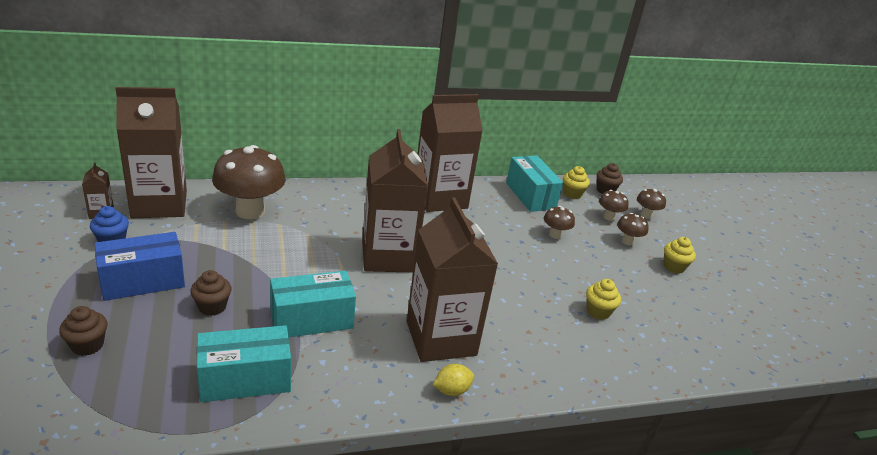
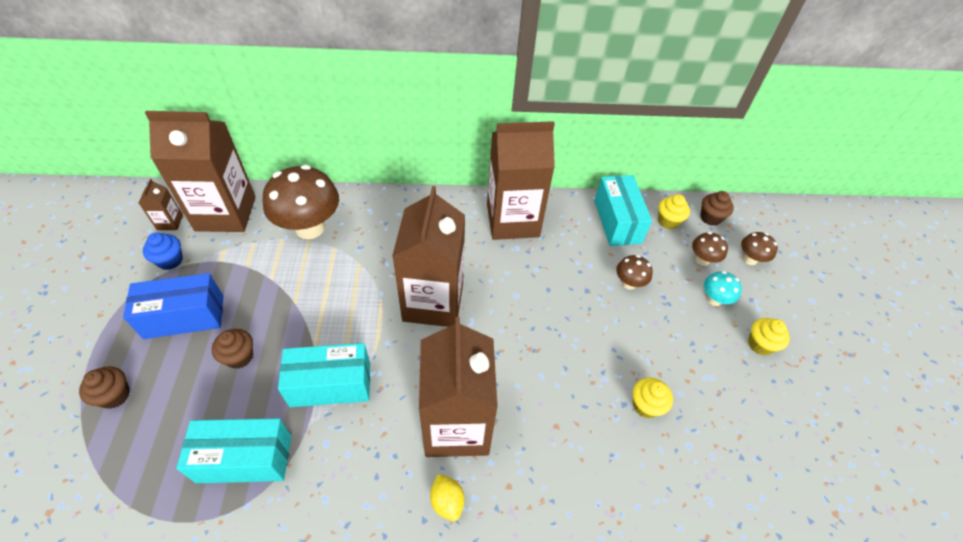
camera: 15 degrees right, 20 degrees up
yellow lemon [433,364,474,396] -> yellow lemon turned 75 degrees clockwise [430,474,464,521]
brown mushroom [617,213,649,245] -> turquoise mushroom [704,271,742,306]

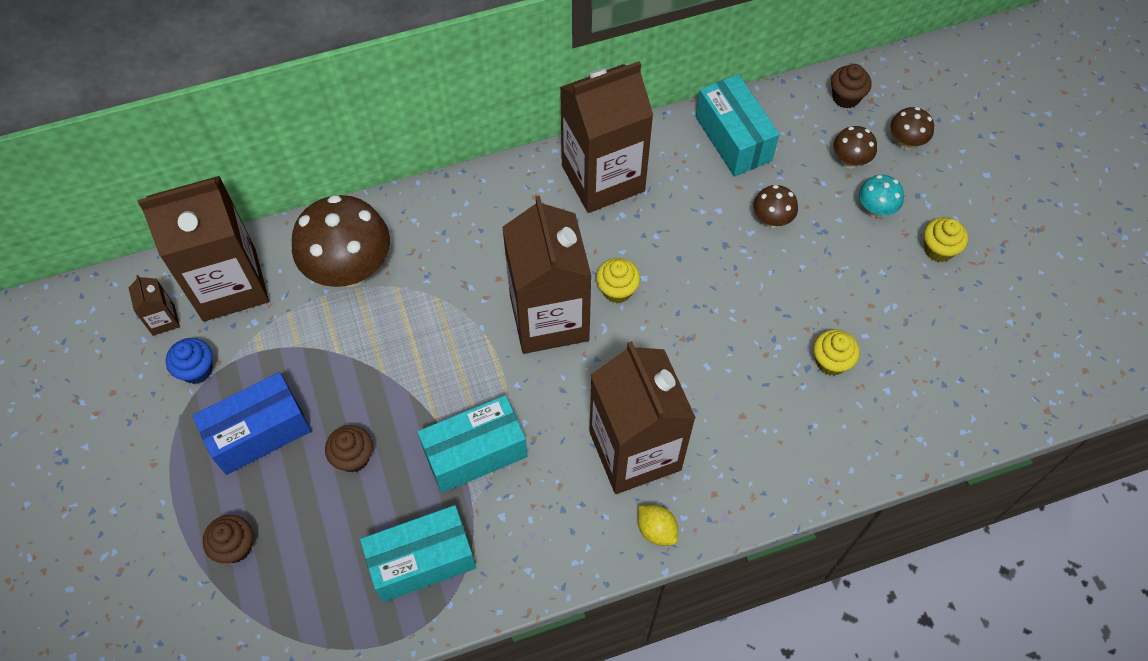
camera: 15 degrees left, 10 degrees up
yellow cupcake [658,194,690,229] -> yellow cupcake moved to [596,258,640,303]

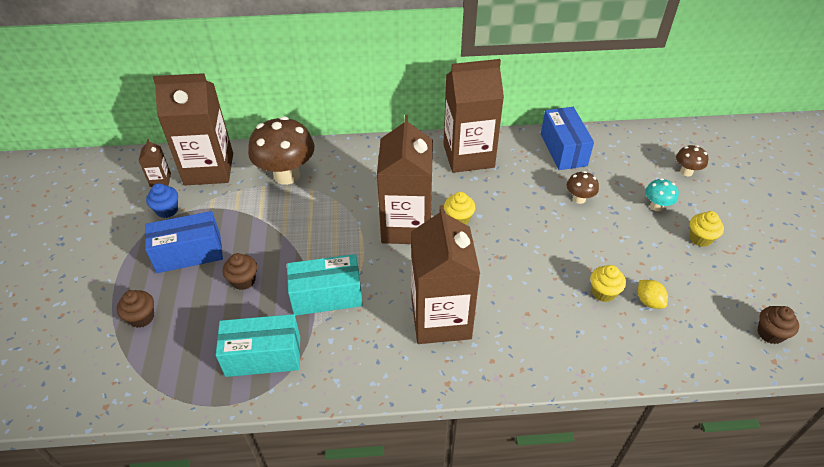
camera: 15 degrees right, 15 degrees down
yellow lemon [638,505,678,546] -> yellow lemon moved to [638,280,668,309]
turquoise box [696,74,779,176] -> blue box [541,107,594,170]
brown cupcake [831,64,872,108] -> brown cupcake moved to [757,306,799,344]
brown mushroom [833,126,877,169] -> none

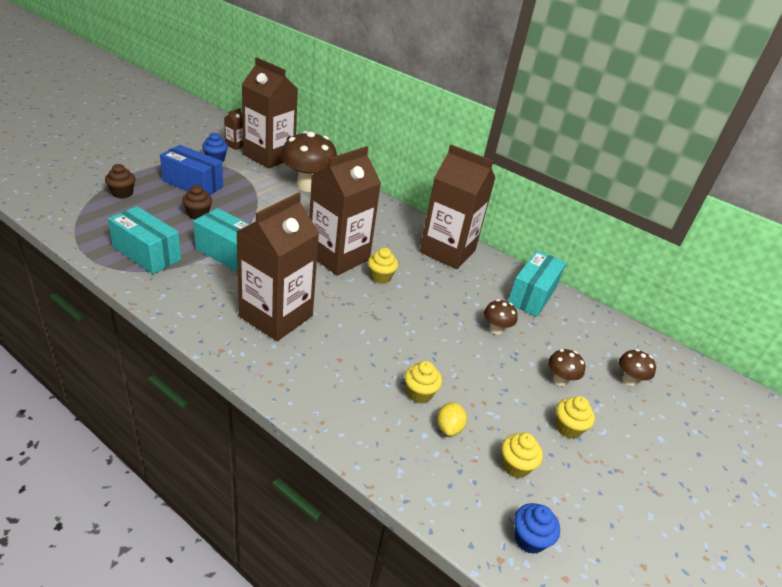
camera: 35 degrees right, 10 degrees down
blue box [541,107,594,170] -> turquoise box [508,250,566,317]
turquoise mushroom [645,178,679,211] -> brown mushroom [548,349,585,386]
brown cupcake [757,306,799,344] -> blue cupcake [514,503,560,554]
none -> yellow cupcake [501,433,543,478]

